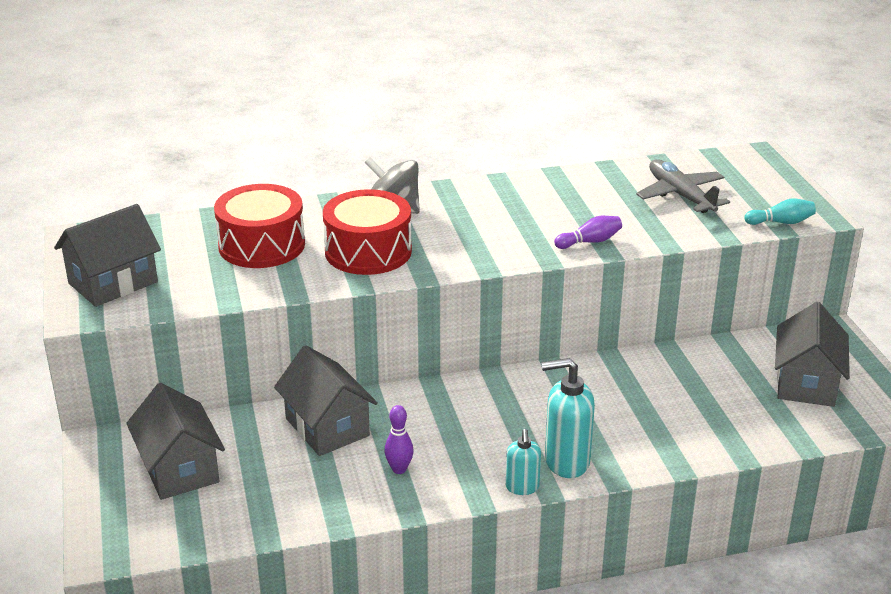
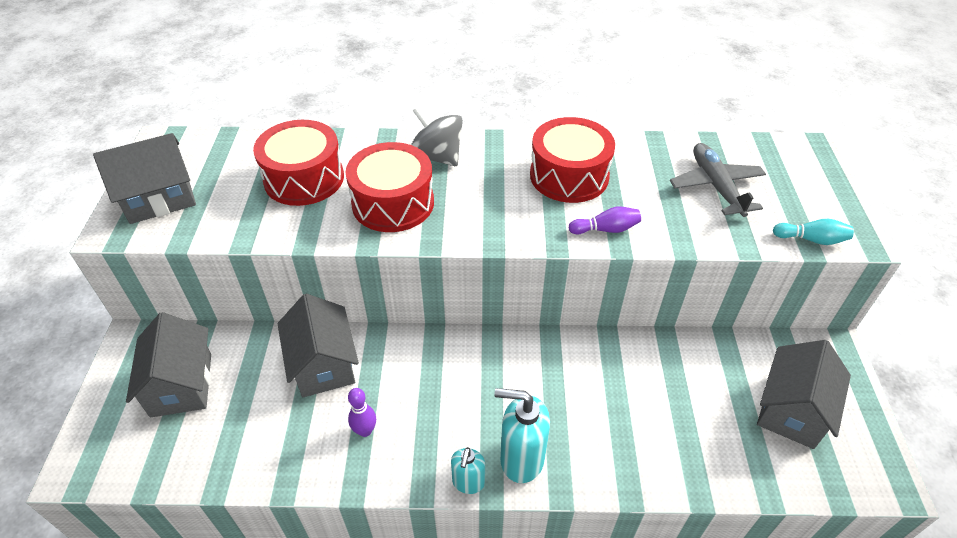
camera: 15 degrees right, 15 degrees up
none -> red drum [530,117,615,203]

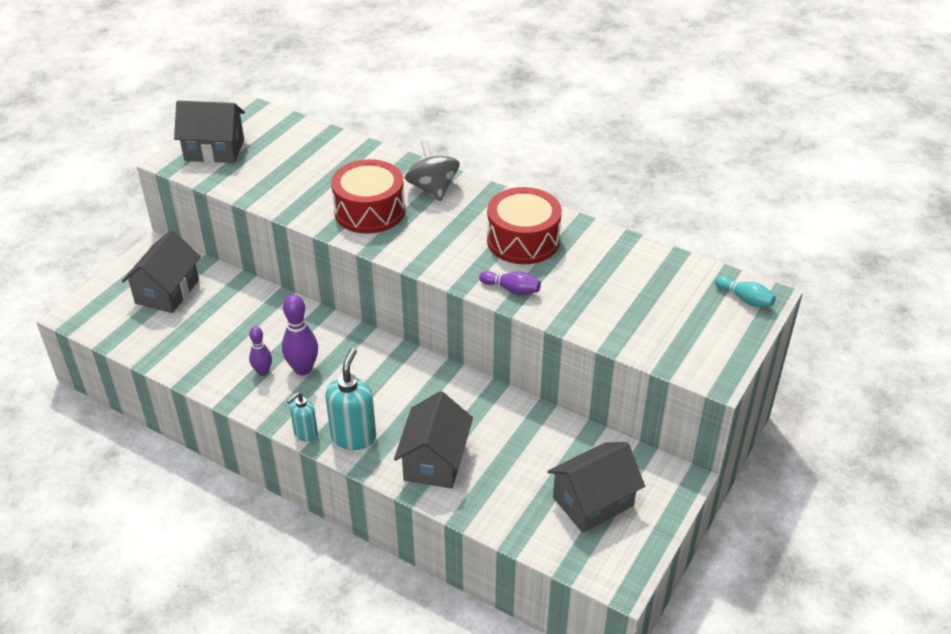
camera: 30 degrees right, 5 degrees down
red drum [253,120,344,206] -> none
grey house [277,294,359,397] -> grey house moved to [394,391,473,489]
turquoise soap dispenser [495,388,550,483] -> turquoise soap dispenser turned 60 degrees clockwise [325,348,376,450]
grey plane [670,143,766,217] -> none
turquoise bowling pin [773,219,854,245] -> turquoise bowling pin moved to [715,276,776,307]
none -> purple bowling pin [282,295,318,375]

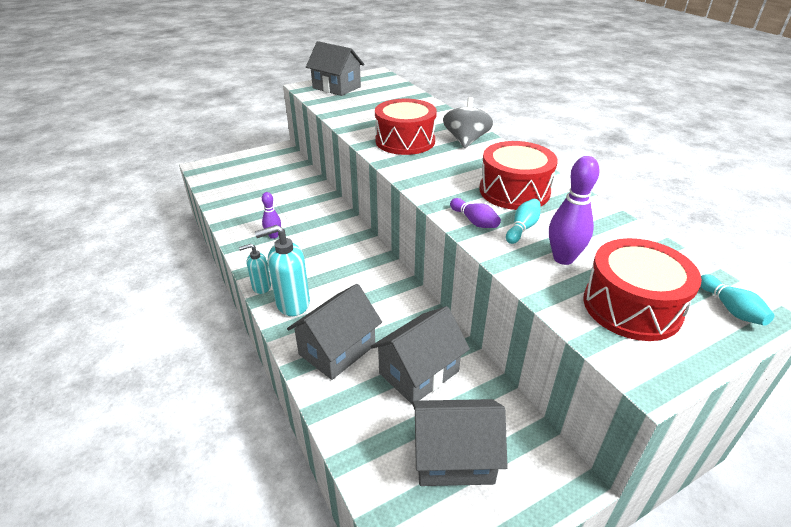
camera: 30 degrees right, 5 degrees down
grey house [121,230,201,313] -> grey house moved to [371,306,470,404]
purple bowling pin [282,295,318,375] -> purple bowling pin moved to [549,156,600,265]
turquoise soap dispenser [325,348,376,450] -> turquoise soap dispenser turned 150 degrees counterclockwise [255,225,310,316]
none -> turquoise bowling pin [506,199,540,244]
none -> red drum [583,238,702,341]

